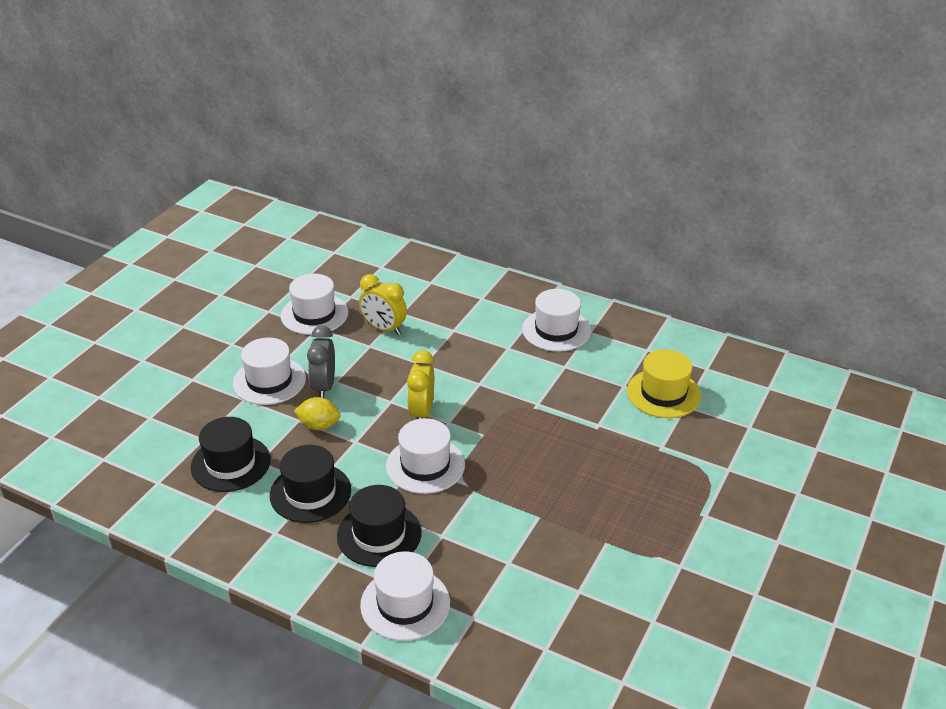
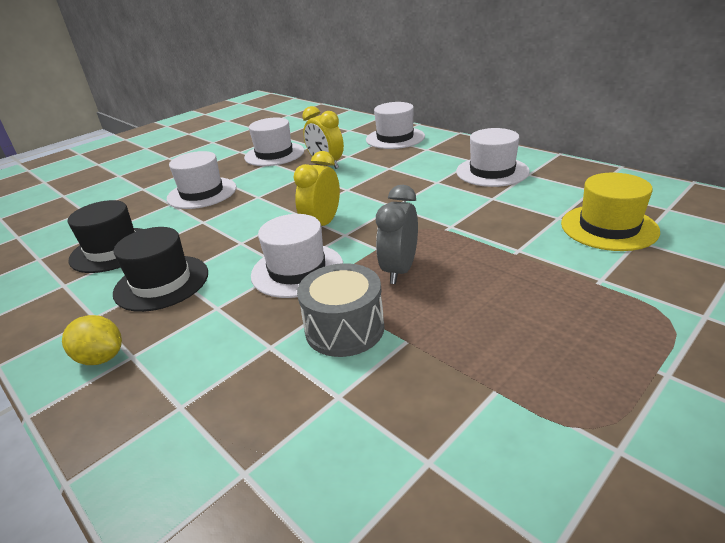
camera: 20 degrees right, 5 degrees down
yellow lemon [294,397,340,430] -> yellow lemon moved to [62,315,122,365]
grey clock [307,326,335,398] -> grey clock moved to [376,185,418,284]
black hat [337,485,421,567] -> none
white hat [360,551,450,641] -> white hat moved to [366,102,425,149]
none -> grey drum [297,263,384,357]

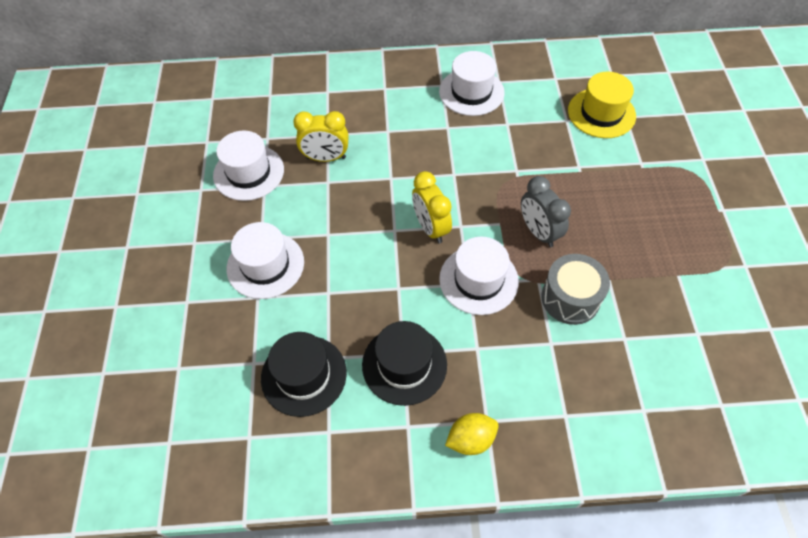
camera: 50 degrees left, 25 degrees up
white hat [366,102,425,149] -> none

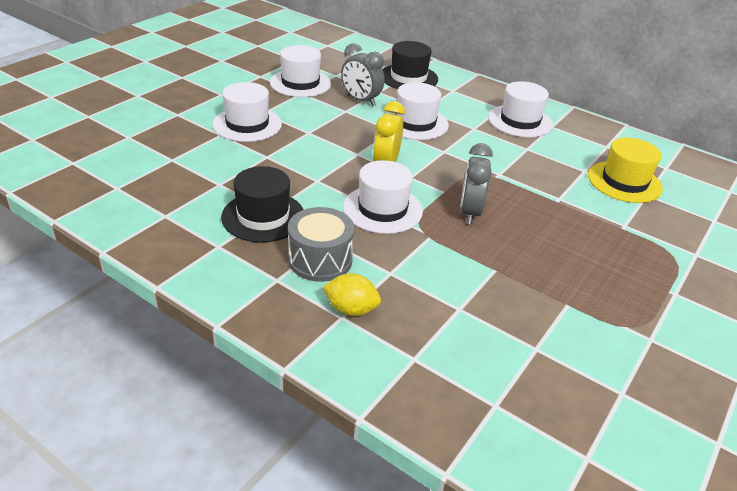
camera: 35 degrees right, 20 degrees down
black hat [261,332,347,417] -> black hat moved to [382,41,438,89]
yellow clock [293,111,349,162] -> grey clock [341,43,384,106]
yellow lemon [445,413,499,455] -> yellow lemon moved to [323,273,381,316]
grey drum [541,254,610,325] -> grey drum moved to [288,207,354,282]
none -> white hat [387,82,449,140]

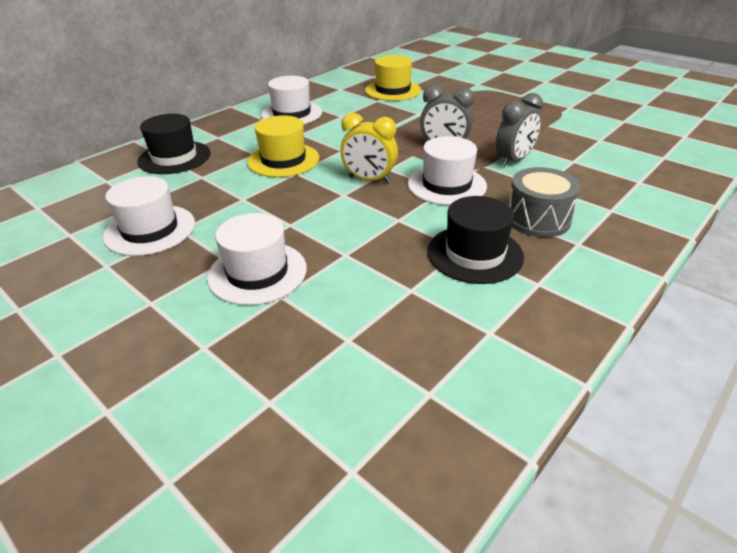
camera: 80 degrees left, 0 degrees up
yellow lemon [323,273,381,316] -> none
grey clock [341,43,384,106] -> grey clock moved to [496,93,543,167]
white hat [387,82,449,140] -> yellow hat [247,115,319,177]

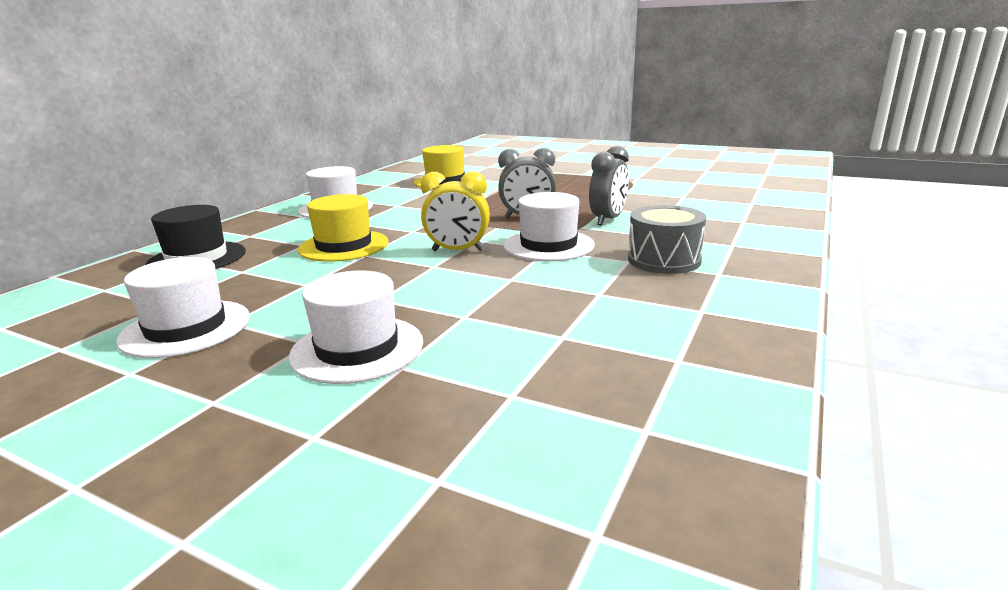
camera: 15 degrees left, 15 degrees down
black hat [427,196,524,284] -> none

